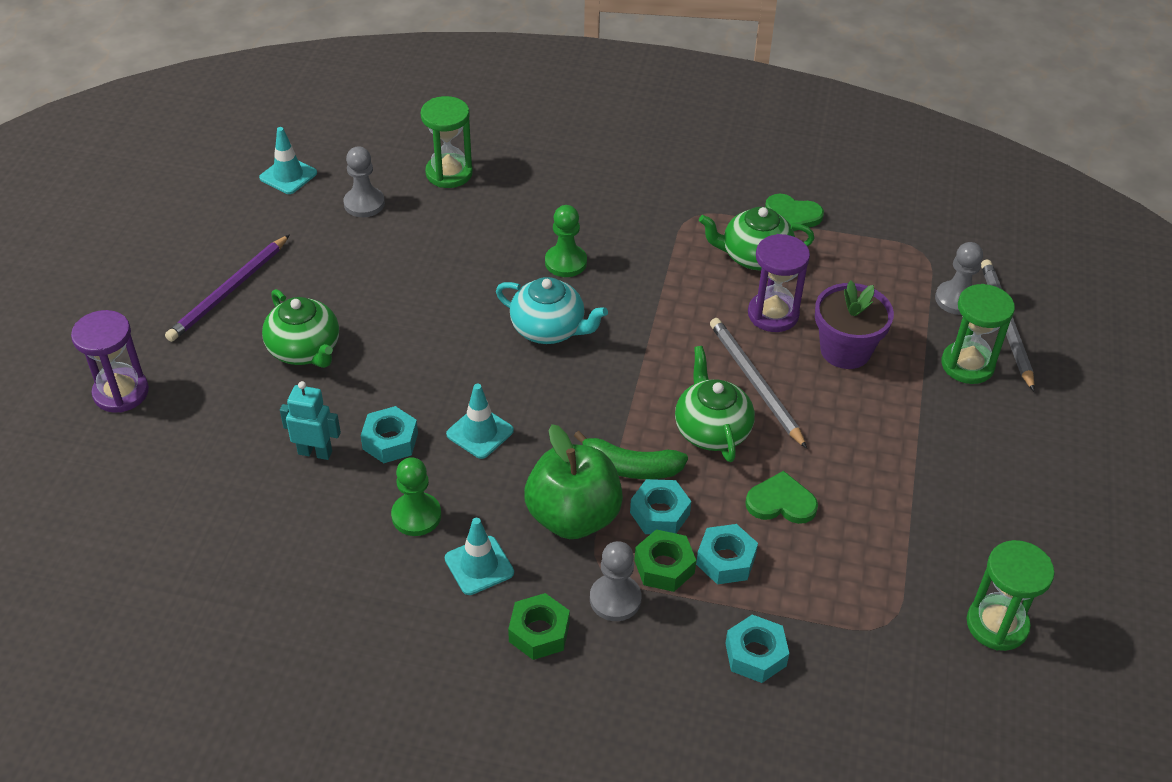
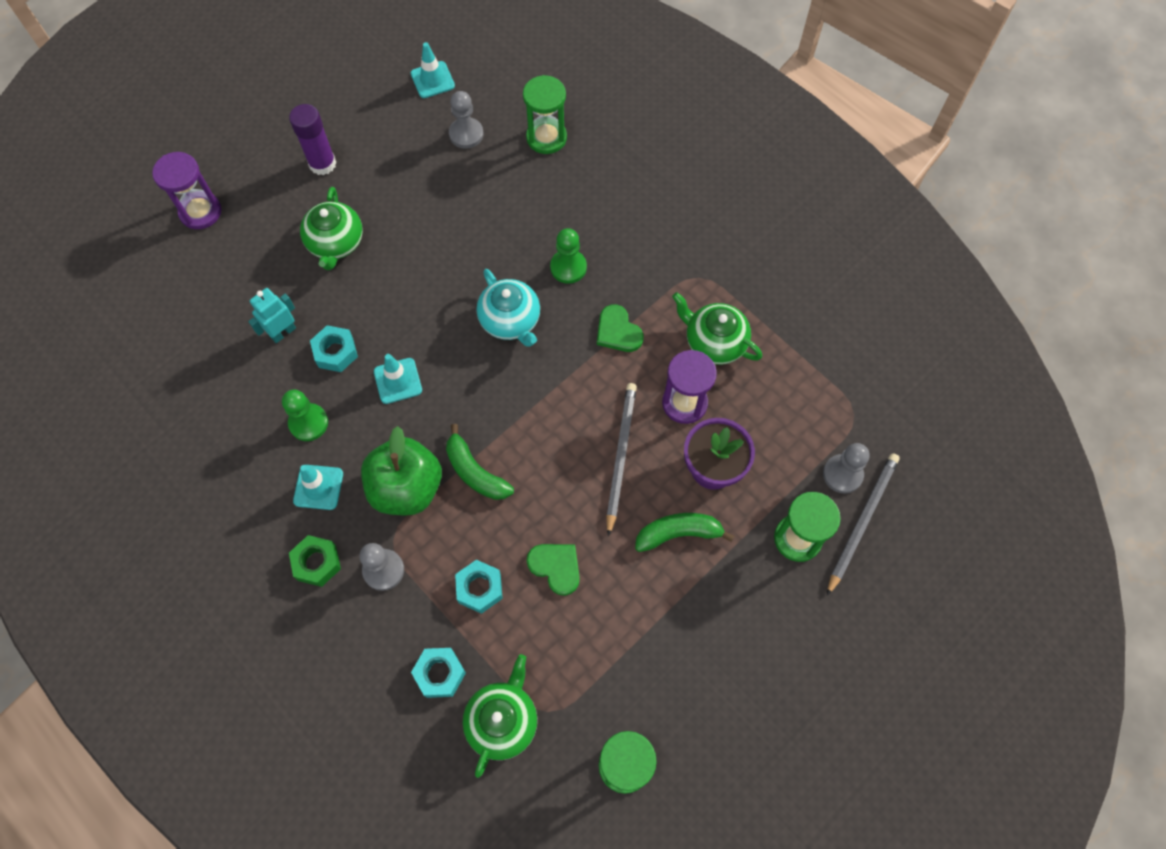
camera: 35 degrees right, 20 degrees up
purple pencil [165,234,290,342] -> purple glue stick [289,104,337,175]
turquoise robot [280,381,341,460] -> turquoise robot turned 90 degrees counterclockwise [248,288,296,343]
turquoise nut [630,479,691,534] -> none
green nut [634,529,696,592] -> none
green teapot [675,346,755,462] -> green teapot moved to [463,654,537,778]
green heart [765,194,824,231] -> green heart moved to [597,304,644,352]
none -> green banana [635,513,734,552]

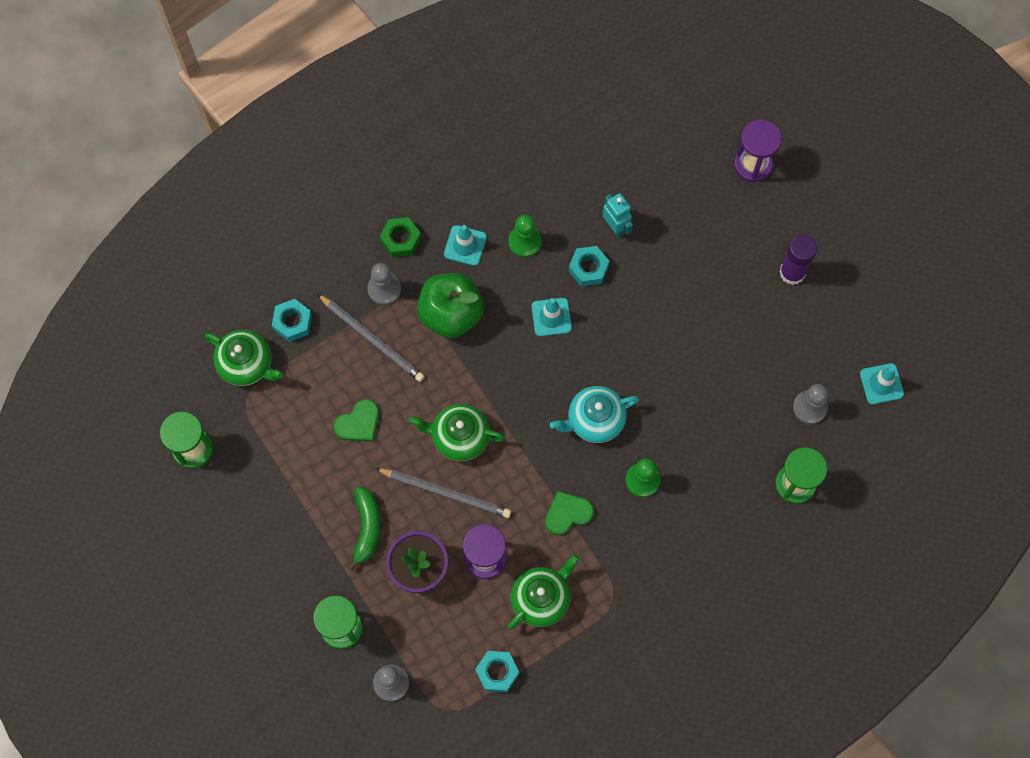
camera: 100 degrees right, 5 degrees up
green teapot [300,187,363,270] -> green teapot moved to [409,404,505,461]
green banana [446,424,514,500] -> none
turquoise nut [455,560,503,614] -> turquoise nut moved to [475,651,519,692]
grey pencil [827,453,900,596] -> grey pencil moved to [317,294,425,382]

